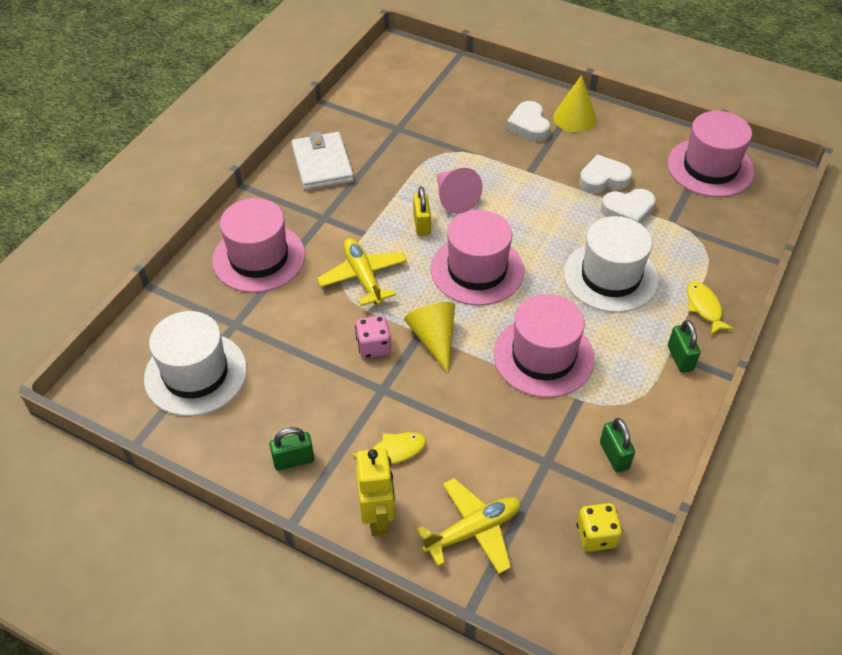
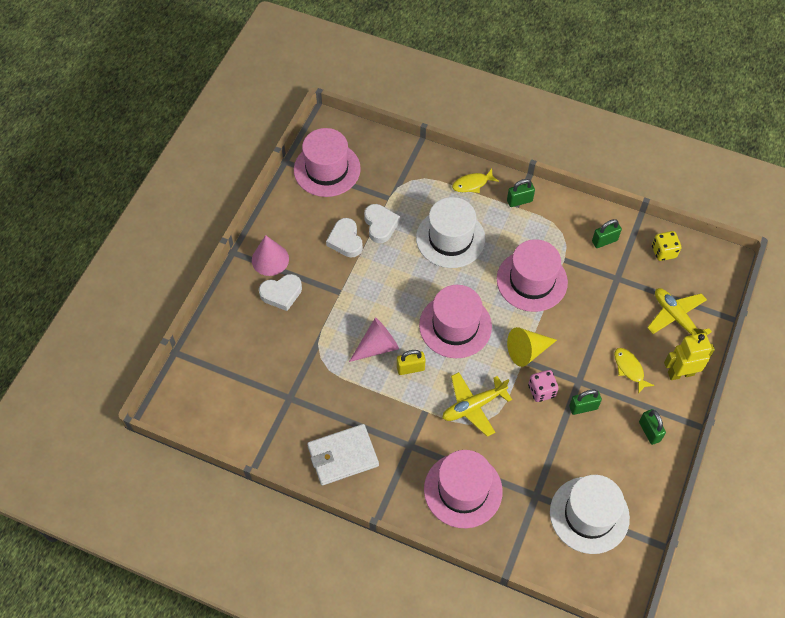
camera: 95 degrees left, 10 degrees up
yellow cone [553,75,597,133] -> pink cone [252,235,289,276]
none -> green padlock [569,390,602,415]

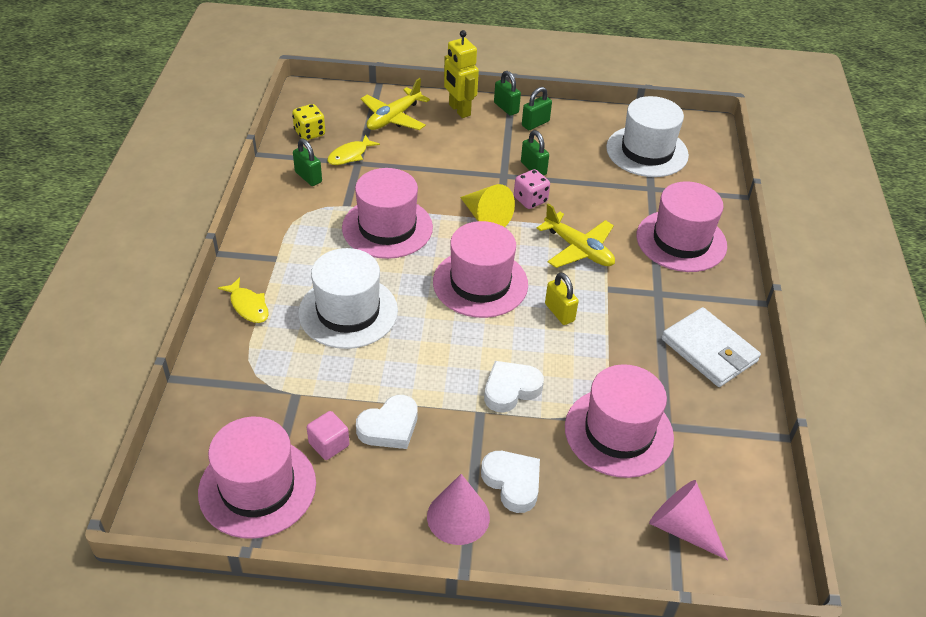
camera: 110 degrees left, 15 degrees down
pink cone [349,318,399,362] -> pink cone moved to [649,480,728,560]
white heart [364,204,400,243] -> white heart moved to [484,361,544,412]
green padlock [507,179,535,207] -> green padlock moved to [494,71,521,116]
yellow fish [614,348,654,394] -> yellow fish moved to [327,134,380,165]
none -> pink cube [307,411,349,460]
none -> pink hat [565,364,674,478]

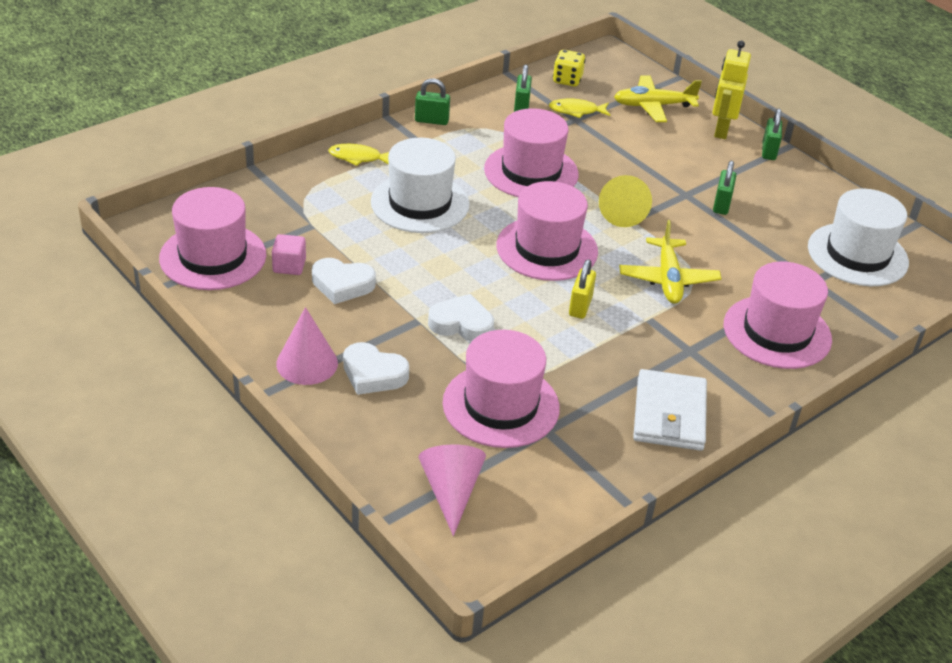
camera: 45 degrees right, 5 degrees down
yellow fish [218,277,269,323] -> yellow fish turned 90 degrees clockwise [328,144,389,166]
white heart [481,451,540,513] -> white heart turned 105 degrees clockwise [343,342,409,395]
pink dice [514,169,550,209] -> none
green padlock [522,87,552,130] -> green padlock moved to [415,78,450,125]

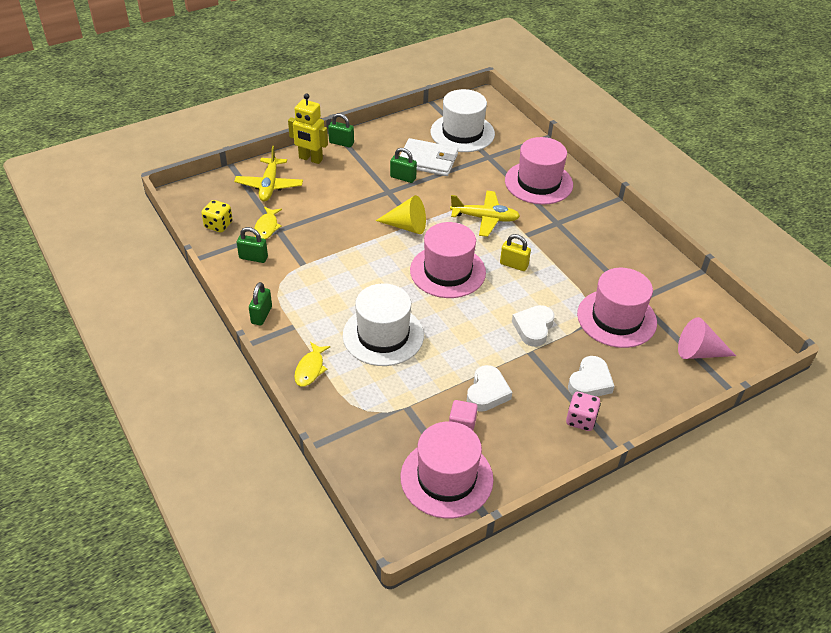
camera: 80 degrees left, 5 degrees up
pink cone [276,307,338,385] -> pink dice [566,392,601,431]
pink hat [484,108,579,197] -> none
white wallet [633,369,707,451] -> white wallet moved to [400,138,458,176]

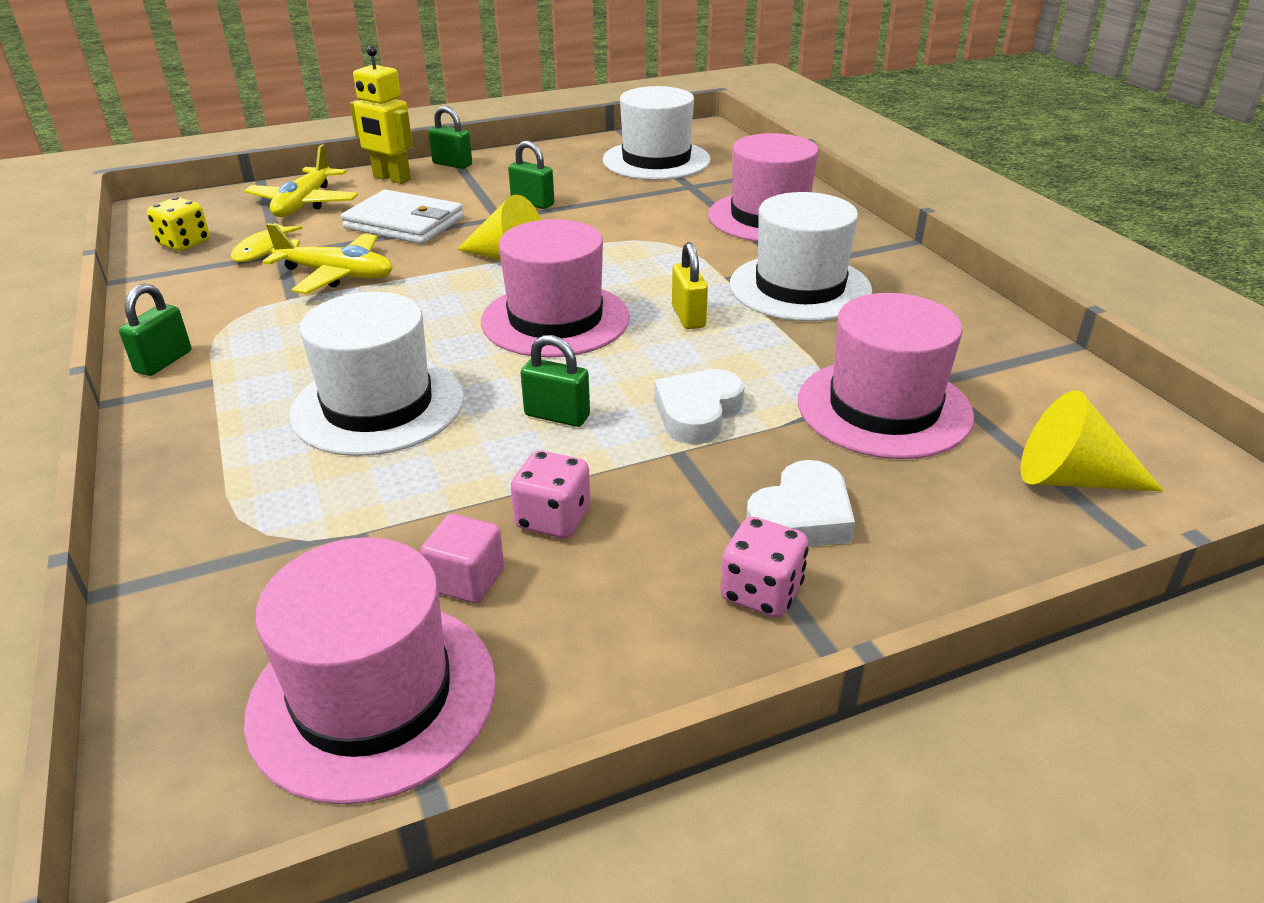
camera: 10 degrees right, 10 degrees down
green padlock [237,227,268,263] -> green padlock moved to [521,335,590,427]
yellow fish [294,342,330,387] -> none
white wallet [400,138,458,176] -> white wallet moved to [341,190,464,244]
yellow plane [450,191,520,237] -> yellow plane moved to [262,223,392,294]
white heart [467,365,512,412] -> pink dice [511,450,590,538]
yellow padlock [500,234,531,271] -> yellow padlock turned 45 degrees clockwise [672,242,708,329]
pink cone [678,317,736,359] -> yellow cone [1020,390,1164,491]
none -> white hat [730,192,872,321]

